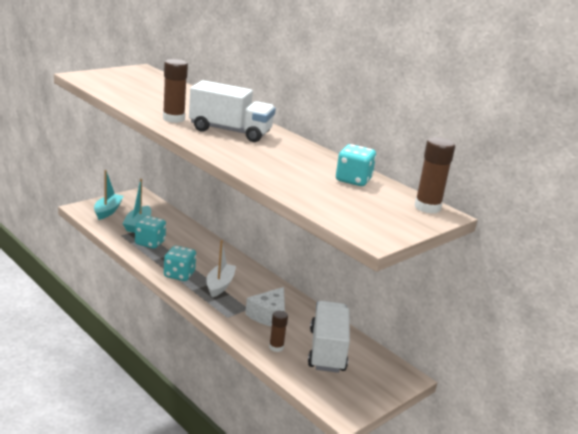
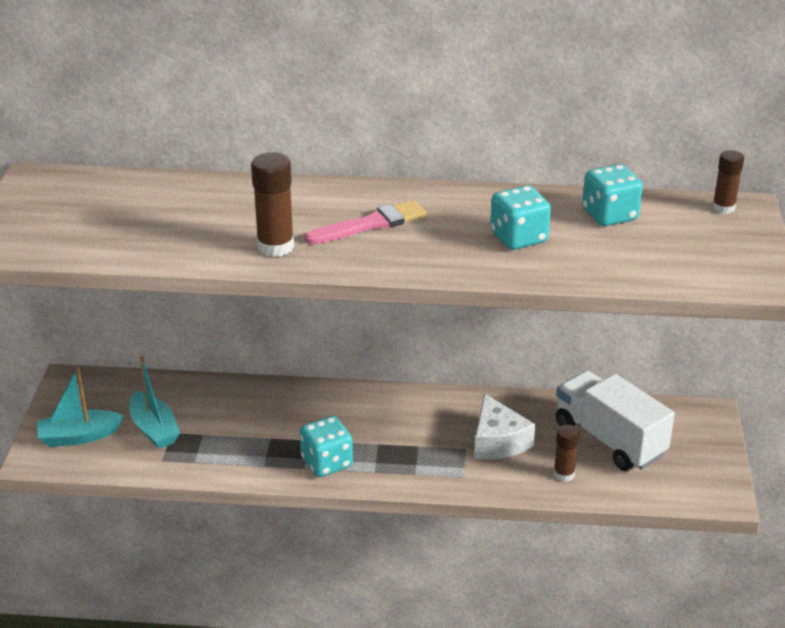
camera: 40 degrees left, 10 degrees up
turquoise boat [94,170,124,220] -> turquoise boat turned 75 degrees counterclockwise [37,367,124,447]
turquoise dice [135,216,166,249] -> turquoise dice moved to [490,185,551,250]
white truck [189,80,276,142] -> pink brush [305,200,427,244]
white boat [206,240,236,297] -> none
brown glue stick [415,137,455,214] -> brown glue stick [712,150,744,214], size x0.64

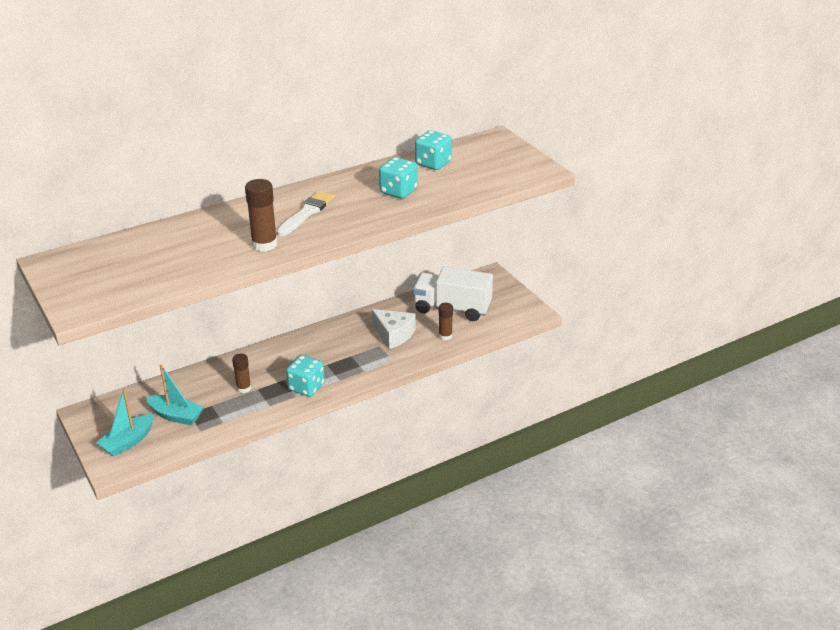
camera: 35 degrees left, 0 degrees up
pink brush [305,200,427,244] -> white brush [277,191,335,236]
brown glue stick [712,150,744,214] -> brown glue stick moved to [232,353,251,393]

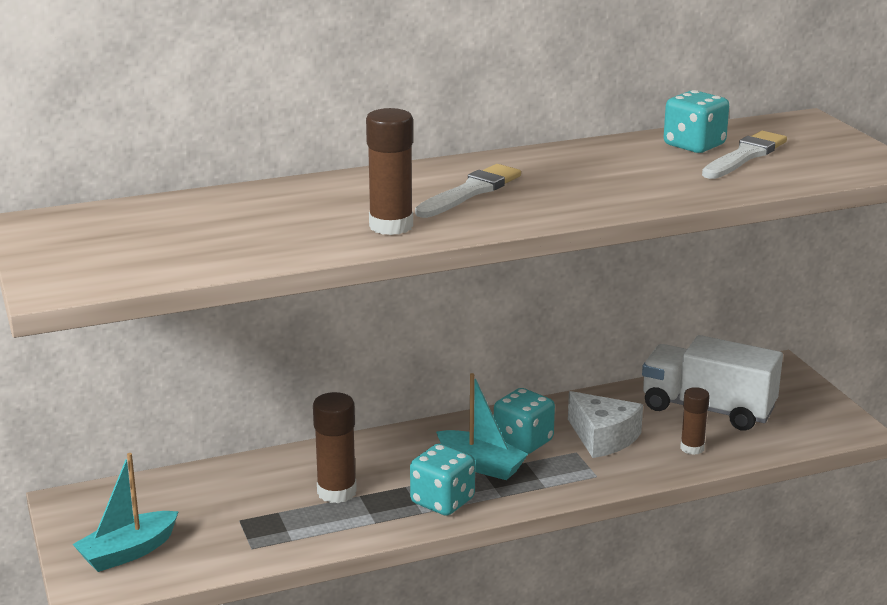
camera: 10 degrees right, 10 degrees down
turquoise boat [146,365,203,425] -> turquoise boat moved to [436,373,528,480]
brown glue stick [232,353,251,393] -> brown glue stick [313,392,357,503], size x1.56
turquoise dice [379,157,418,199] -> turquoise dice moved to [494,388,555,454]
none -> white brush [702,131,787,179]

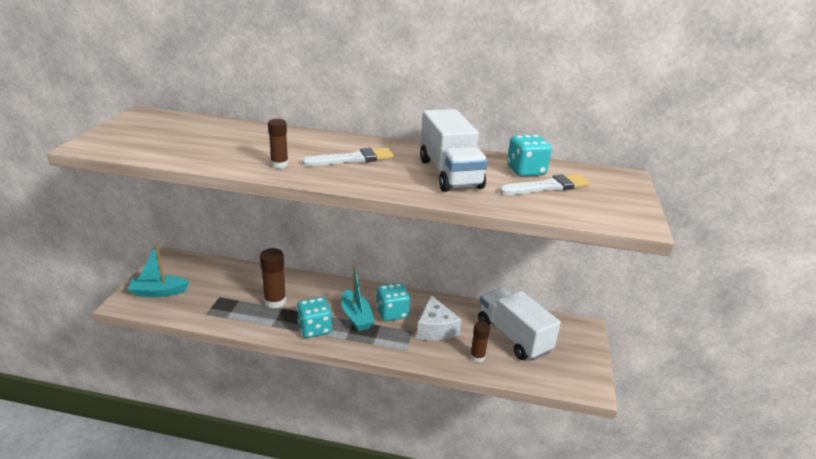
camera: 30 degrees right, 5 degrees up
brown glue stick [366,108,413,235] -> brown glue stick [268,119,288,168], size x0.64
none -> white truck [420,109,488,192]

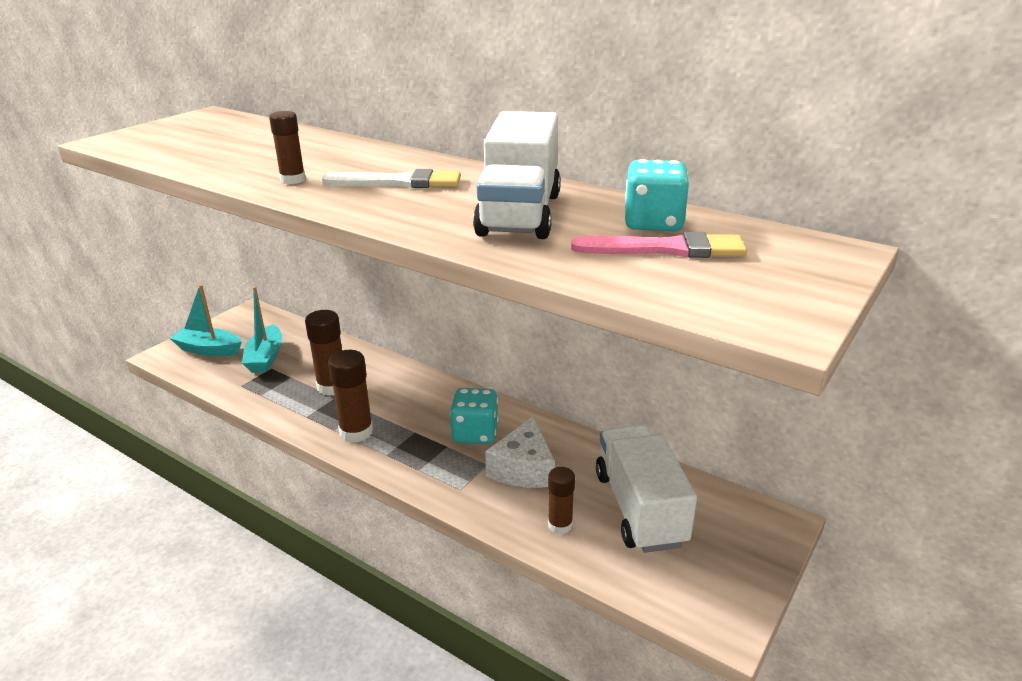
camera: 25 degrees right, 0 degrees up
turquoise dice [297,297,332,338] -> brown glue stick [328,350,373,443]
turquoise boat [341,265,375,331] -> turquoise boat moved to [242,286,282,373]
white brush [499,174,590,195] -> pink brush [571,232,747,258]

